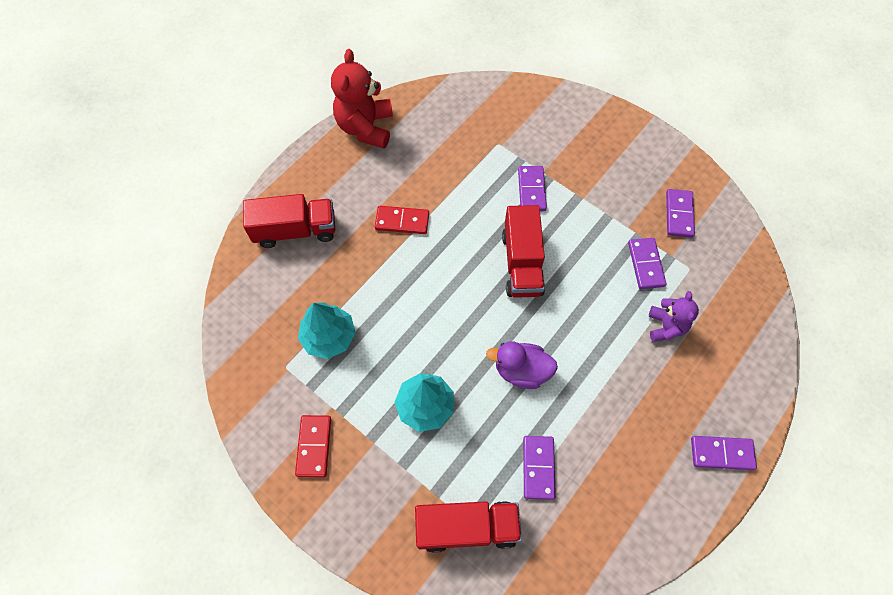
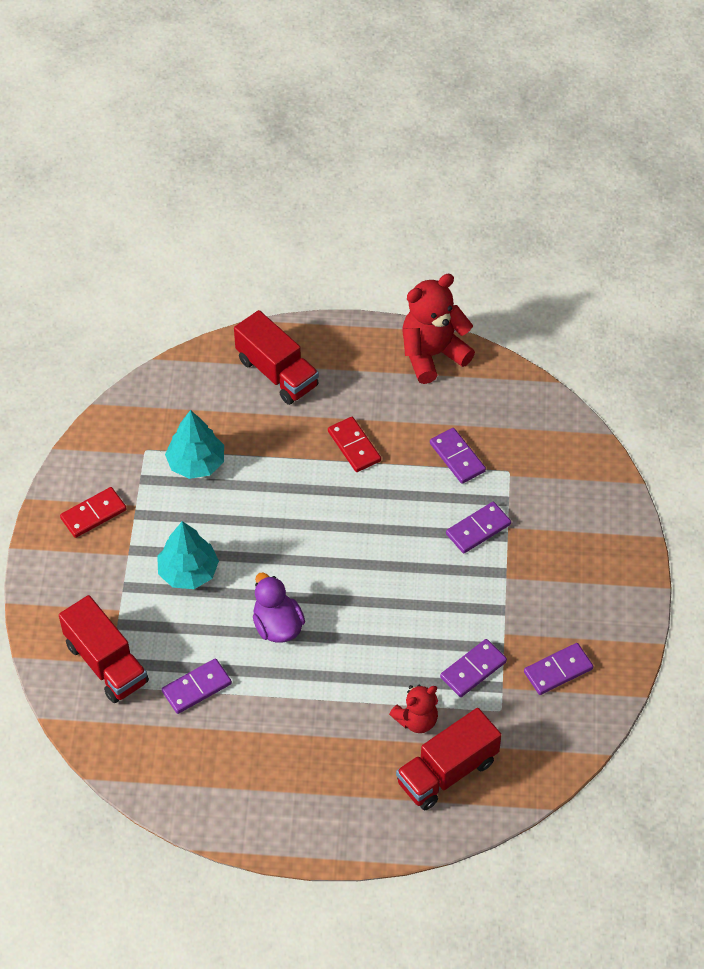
camera: 55 degrees right, 10 degrees down
red truck [502,205,545,298] -> red truck moved to [396,708,502,810]
purple teddy bear [649,291,699,342] -> red teddy bear [389,685,438,733]
purple domino [691,436,757,470] -> purple domino moved to [430,428,486,484]

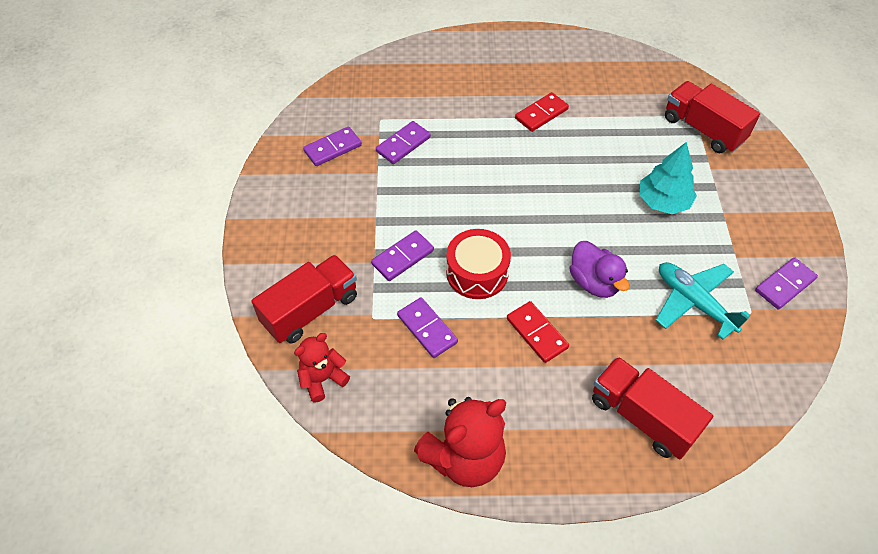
camera: 175 degrees right, 0 degrees up
red domino [60,487,127,538] -> red domino moved to [515,92,569,132]
purple domino [162,658,232,714] -> purple domino moved to [755,257,818,309]
turquoise tree [165,410,224,479] -> turquoise plane [656,262,751,340]
purple duck [253,572,305,643] -> purple duck moved to [570,241,629,298]
red teddy bear [389,685,438,733] -> red teddy bear moved to [294,333,350,402]
red truck [396,708,502,810] -> red truck moved to [251,255,357,343]
none -> red drum [446,229,511,299]

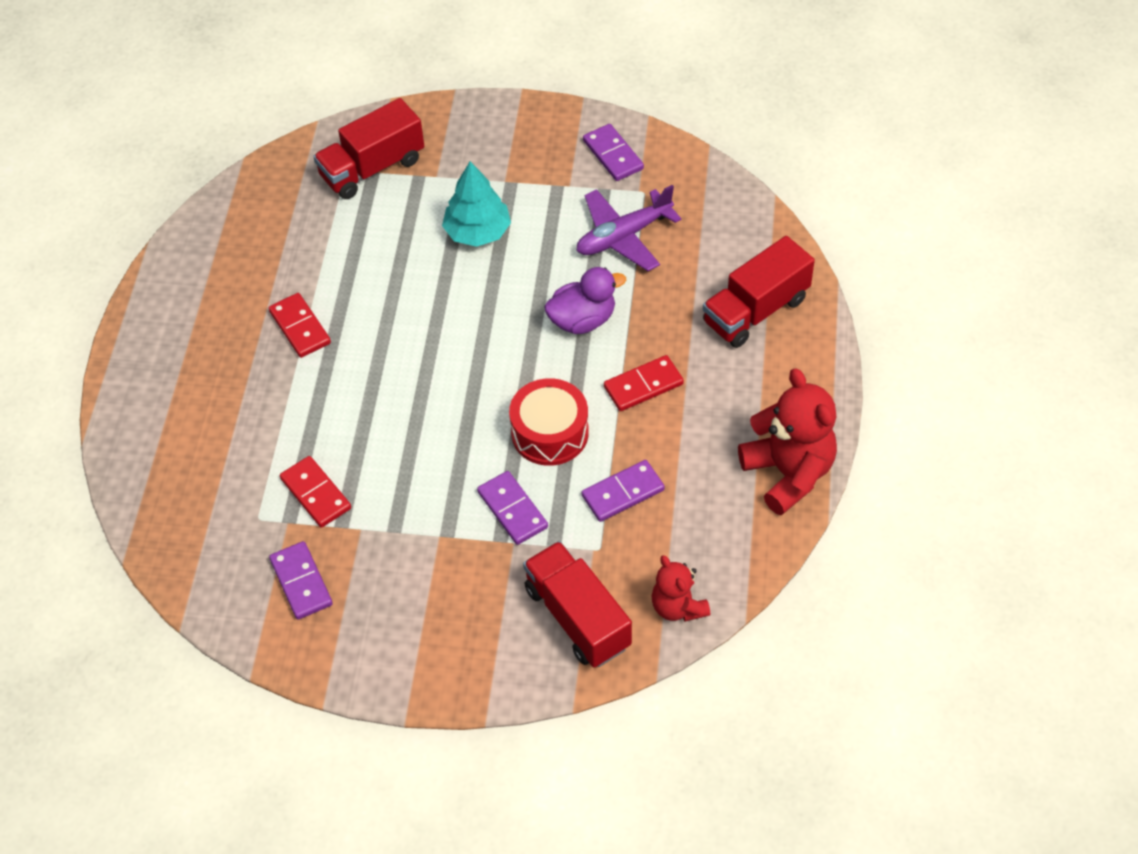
camera: 80 degrees left, 0 degrees up
purple domino [376,121,431,164] -> red domino [280,456,351,528]
turquoise plane [656,262,751,340] -> purple plane [576,185,682,271]

